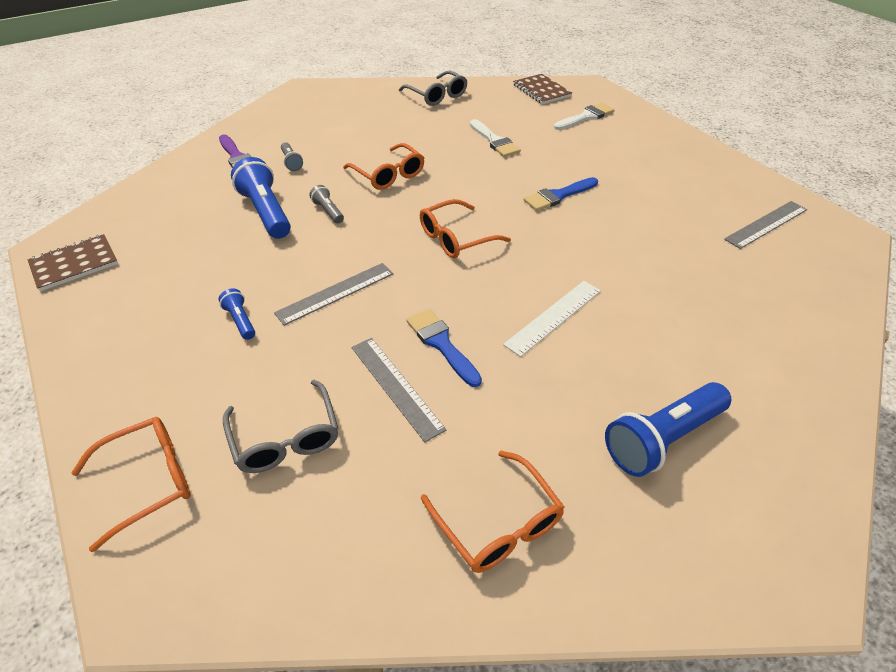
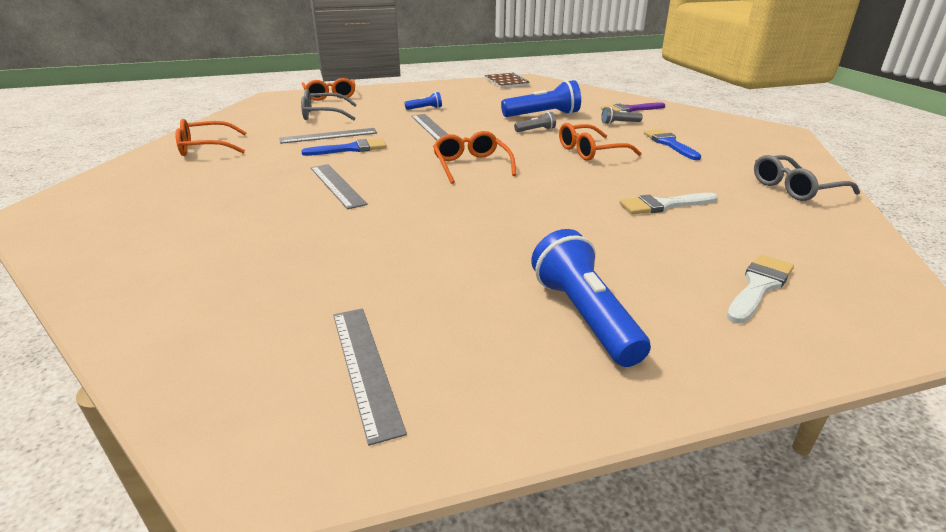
camera: 105 degrees right, 15 degrees down
white ruler [503,281,601,357] -> grey ruler [311,164,368,209]
brown notebook [513,74,572,104] -> none
blue brush [524,177,598,211] -> blue brush moved to [644,129,701,160]
white brush [554,103,615,130] -> white brush turned 120 degrees counterclockwise [727,254,794,323]
blue flashlight [605,382,731,477] -> blue flashlight moved to [531,229,651,367]

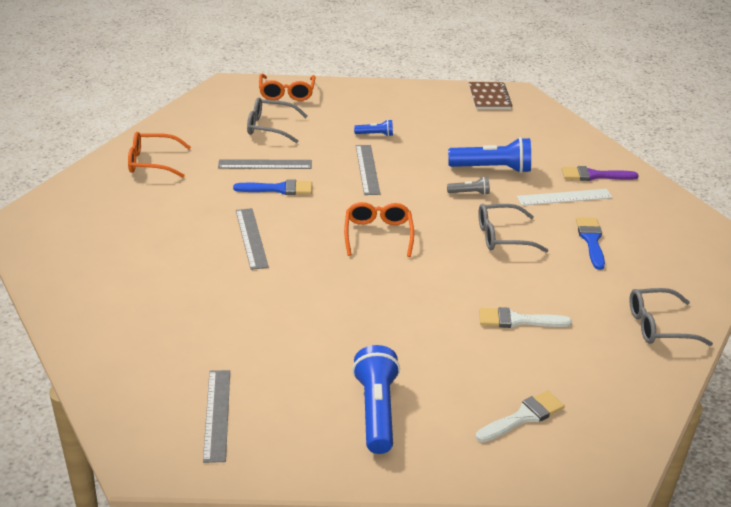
camera: 15 degrees right, 5 degrees up
orange glasses [559,123,642,161] -> grey glasses [478,204,548,252]
grey flashlight [601,107,643,124] -> white ruler [517,189,613,206]

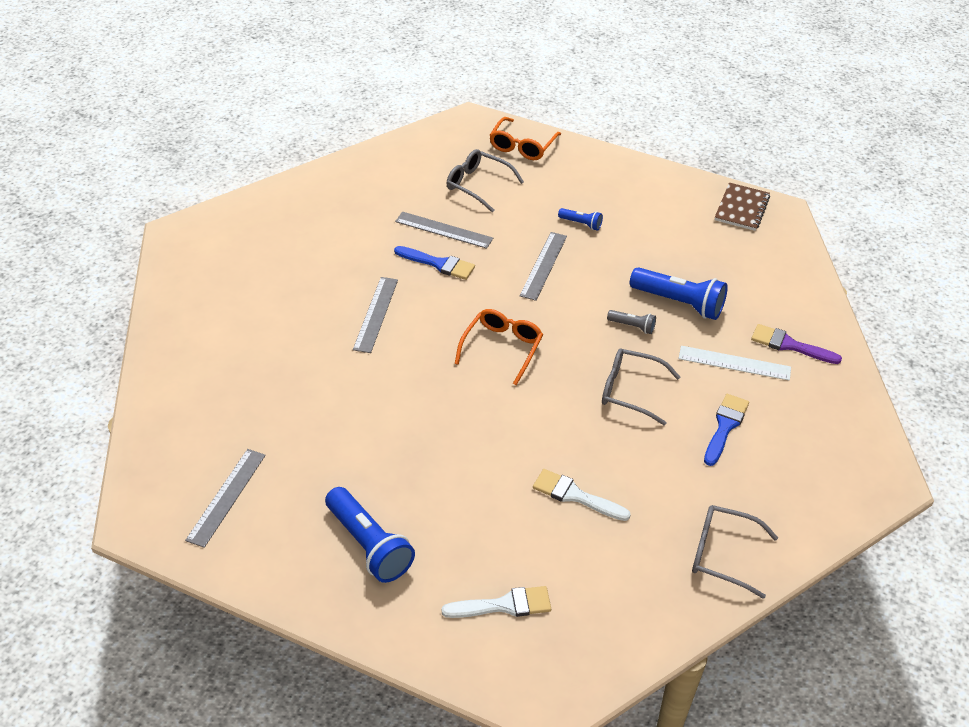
camera: 25 degrees right, 10 degrees up
orange glasses [128,132,191,178] -> none
blue flashlight [352,345,400,454] -> blue flashlight turned 120 degrees clockwise [325,487,415,583]

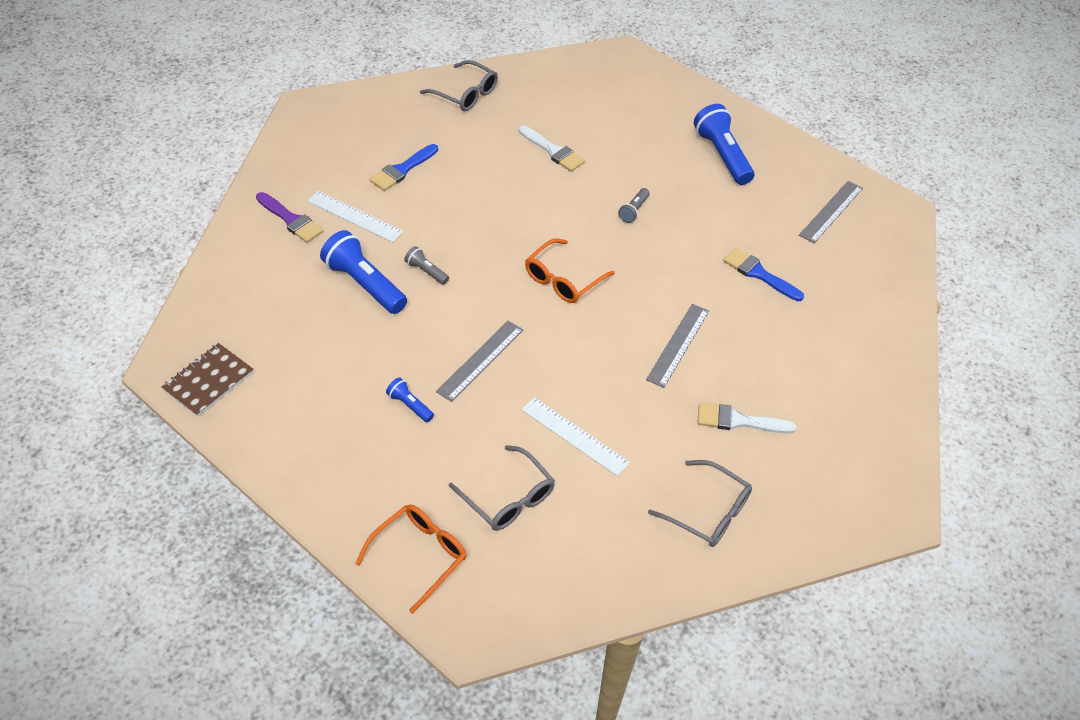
camera: 165 degrees left, 5 degrees up
blue brush [394,246,475,280] -> blue brush moved to [723,248,804,301]
grey ruler [395,212,493,249] -> white ruler [521,397,630,476]
white brush [441,586,551,618] -> white brush moved to [697,403,796,434]
grey glasses [602,348,680,425] -> grey glasses moved to [648,460,752,547]
none -> grey flashlight [618,188,650,223]

